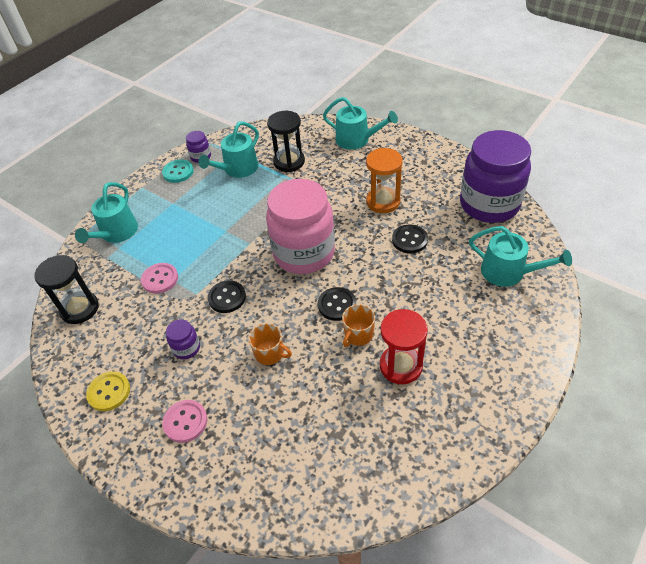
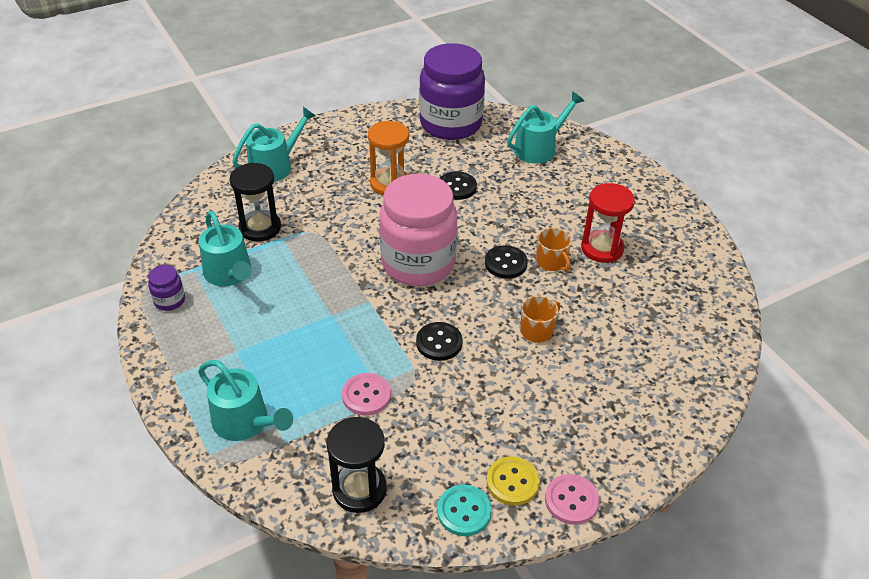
camera: 70 degrees left, 5 degrees down
turquoise button [162,160,194,183] -> turquoise button moved to [437,485,492,536]
pink button [162,400,207,443] -> pink button moved to [545,474,600,525]
purple jar [166,319,200,359] -> none

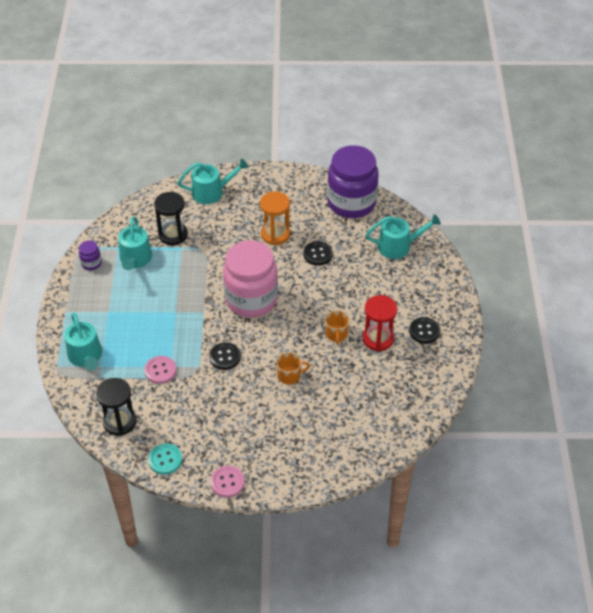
camera: 30 degrees right, 5 degrees up
black button [485,245,528,279] -> black button moved to [409,317,440,344]
yellow button [486,456,540,506] -> none

